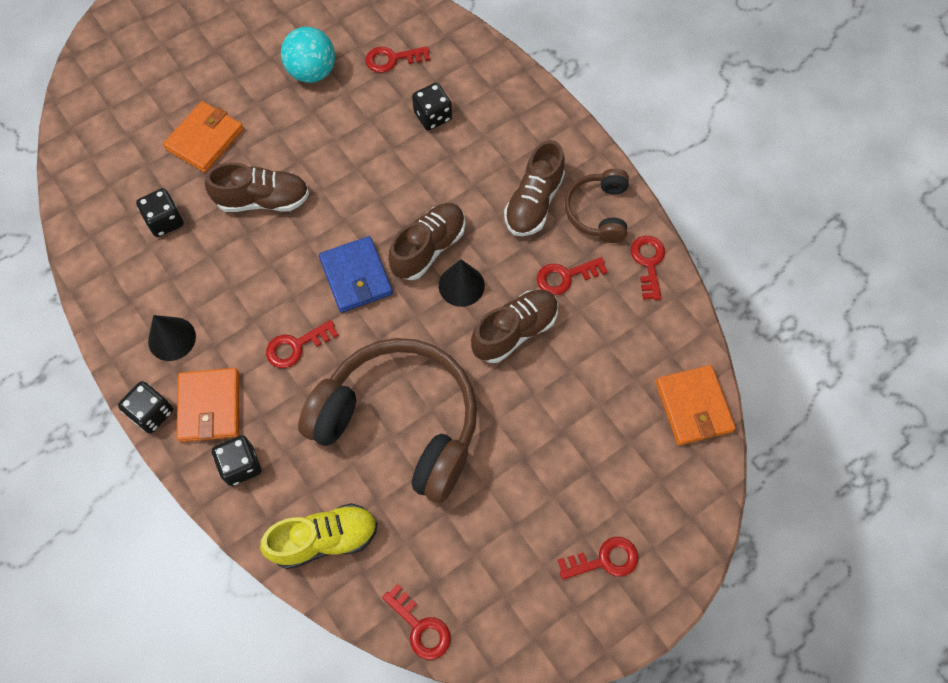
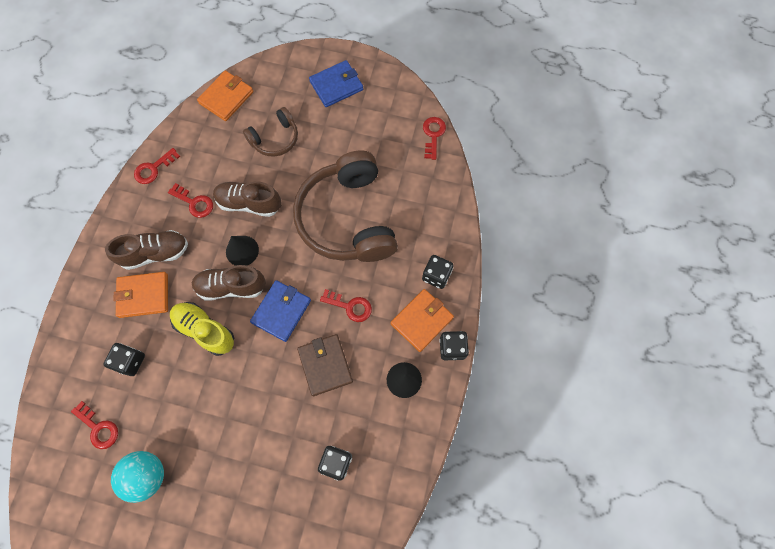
camera: 130 degrees left, 5 degrees up
orange wallet [163,101,244,172] -> orange wallet moved to [114,272,168,318]
brown shoe [205,162,309,212] -> none
yellow shoe [260,503,378,569] -> yellow shoe moved to [170,302,234,356]
red key [557,537,638,580] -> blue wallet [309,60,363,107]
brown headphones [565,169,629,243] -> brown headphones moved to [243,107,298,157]
none -> brown wallet [297,334,353,396]

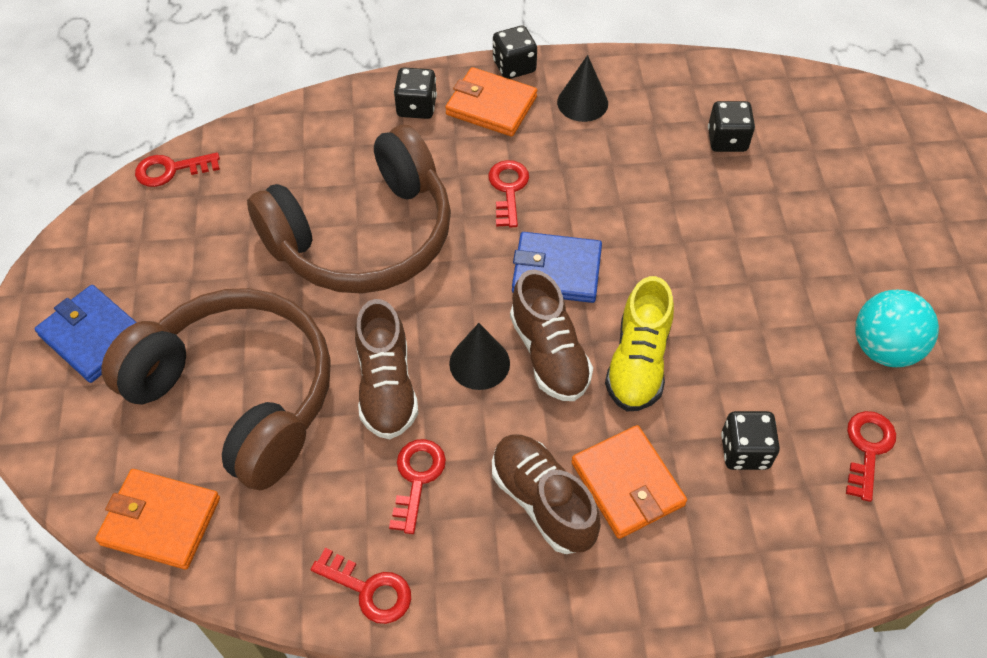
camera: 110 degrees left, 15 degrees down
brown headphones [243,107,298,157] -> brown headphones [101,288,331,490], size x2.01
brown wallet [297,334,353,396] -> none

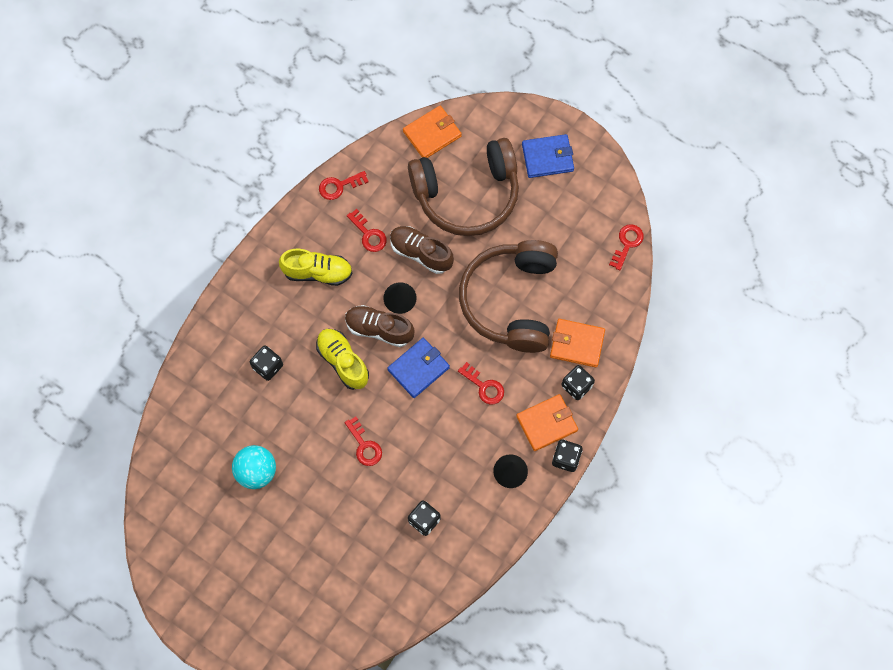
camera: 130 degrees right, 15 degrees up
brown shoe [492,435,601,554] -> yellow shoe [279,248,353,286]
orange wallet [571,425,687,539] -> orange wallet moved to [550,319,605,367]
red key [846,411,896,502] -> red key moved to [345,416,382,466]

